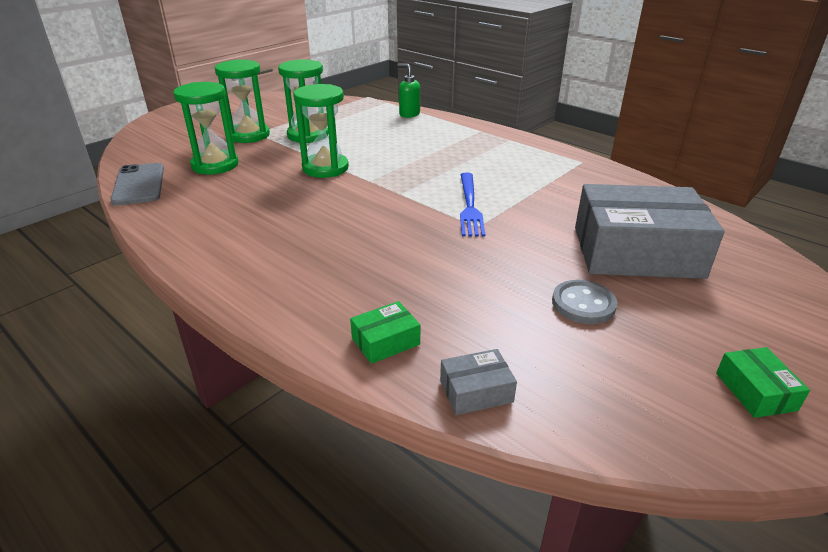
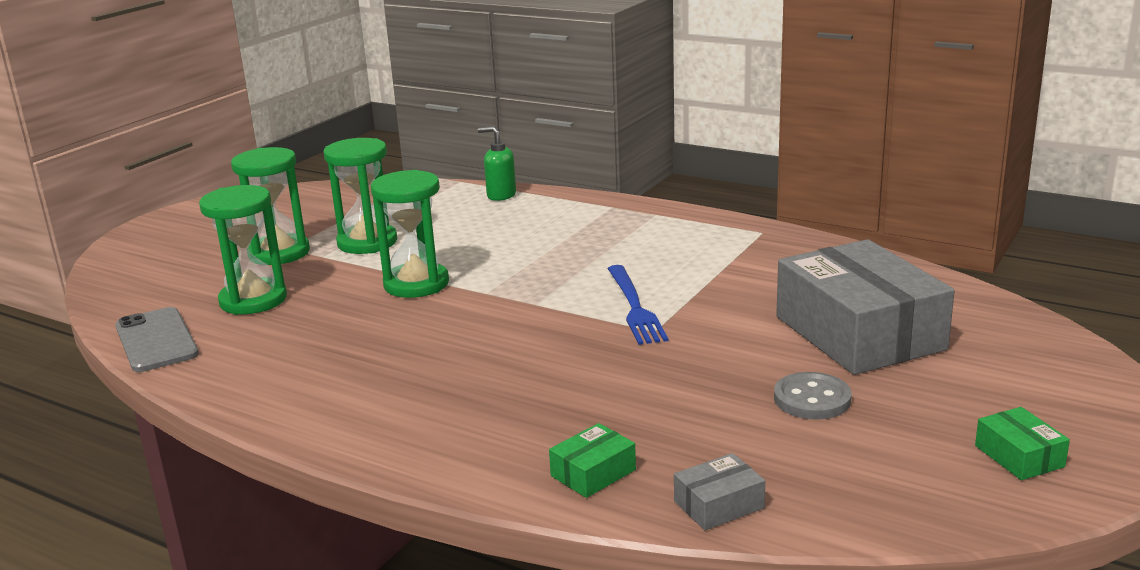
camera: 10 degrees left, 10 degrees down
grey box [575,184,724,279] -> grey box turned 75 degrees clockwise [776,239,955,375]

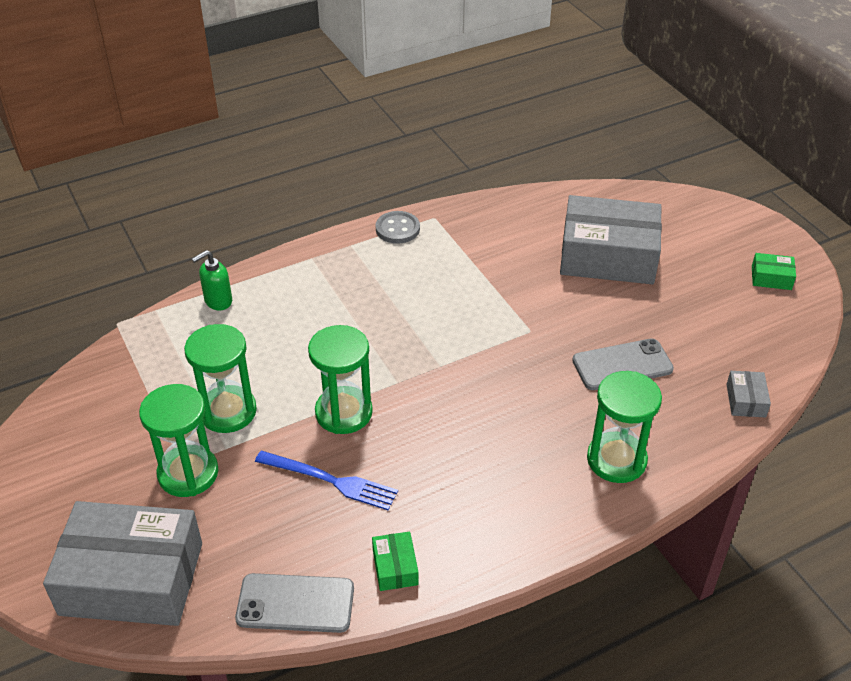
camera: 60 degrees left, 20 degrees up
green hourglass [199,185,287,315] -> green hourglass moved to [587,371,662,483]
green box [549,423,636,498] -> green box moved to [372,531,419,591]
blue fork [607,265,668,345] -> blue fork moved to [255,451,398,511]
grey button [774,372,852,419] -> grey button moved to [376,211,420,244]
none -> grey box [43,501,202,626]
none -> grey phone [572,339,674,390]

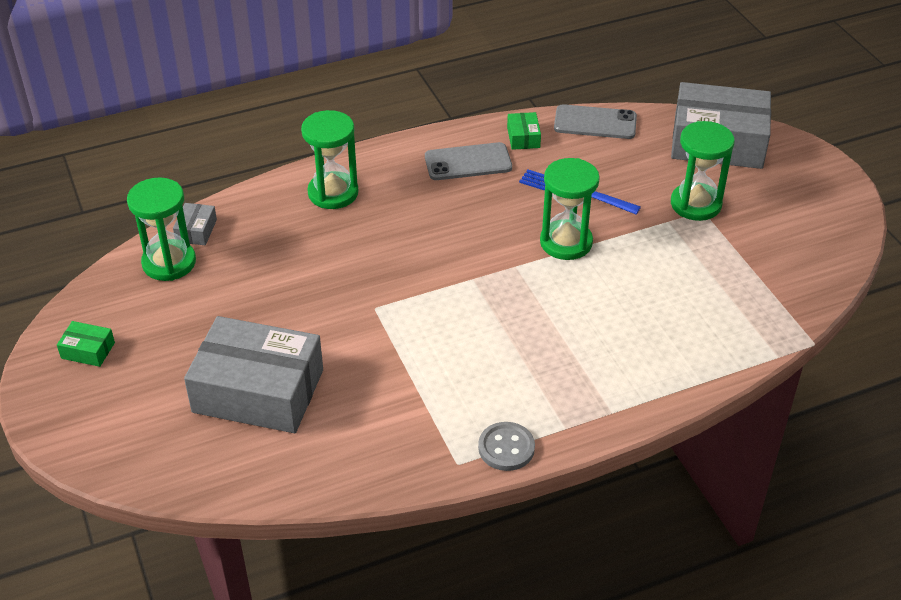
camera: 175 degrees left, 0 degrees up
green hourglass [184,324,257,433] -> green hourglass moved to [127,177,196,281]
green soap dispenser [192,250,232,310] -> none
grey phone [572,339,674,390] -> grey phone moved to [425,142,512,180]

